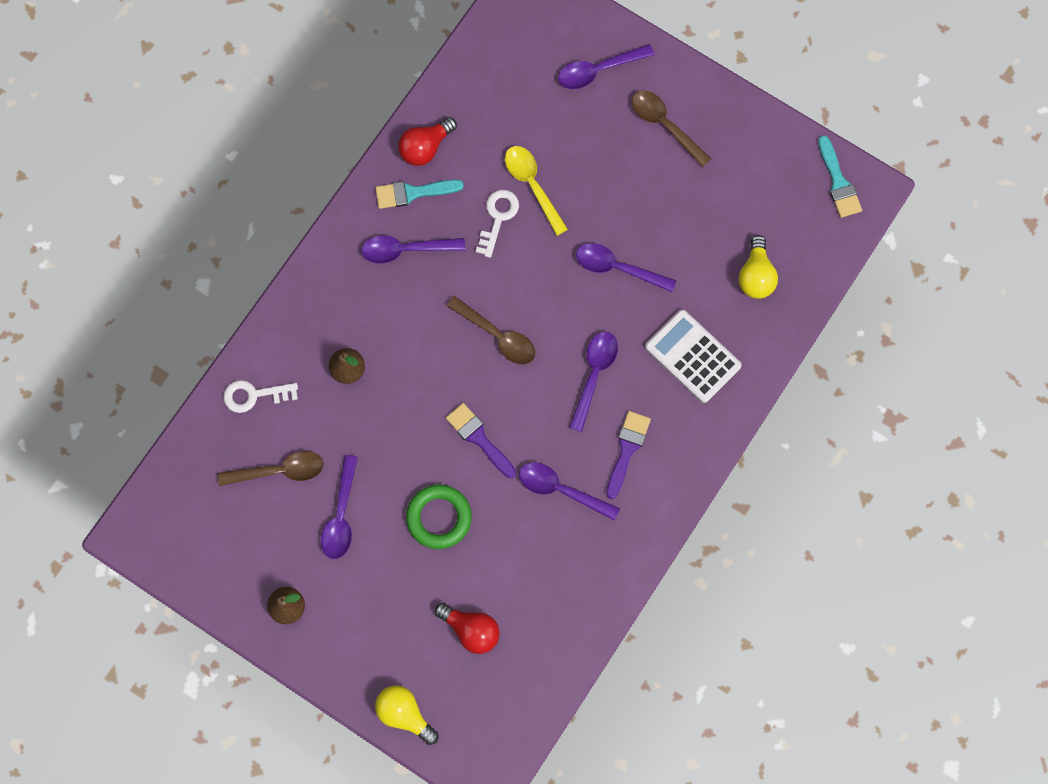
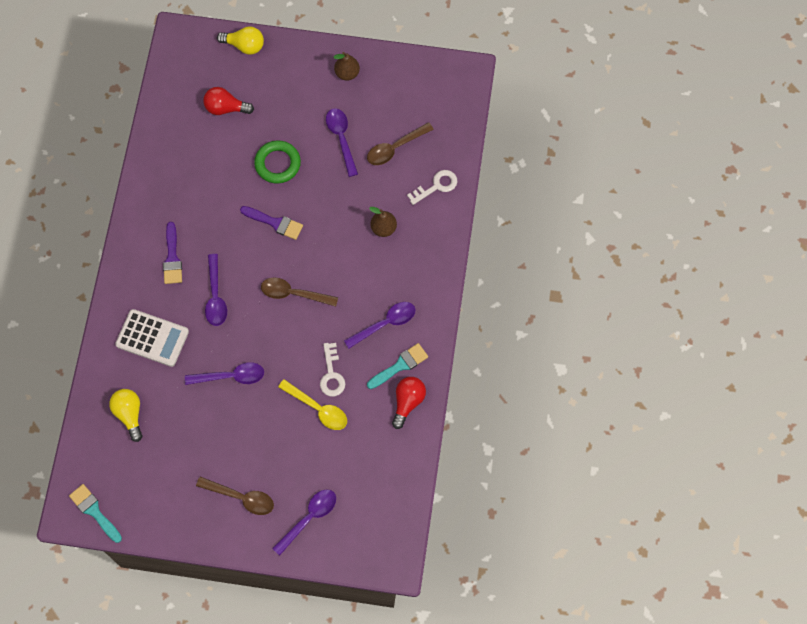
camera: 155 degrees right, 5 degrees down
purple spoon [519,462,620,521] -> none

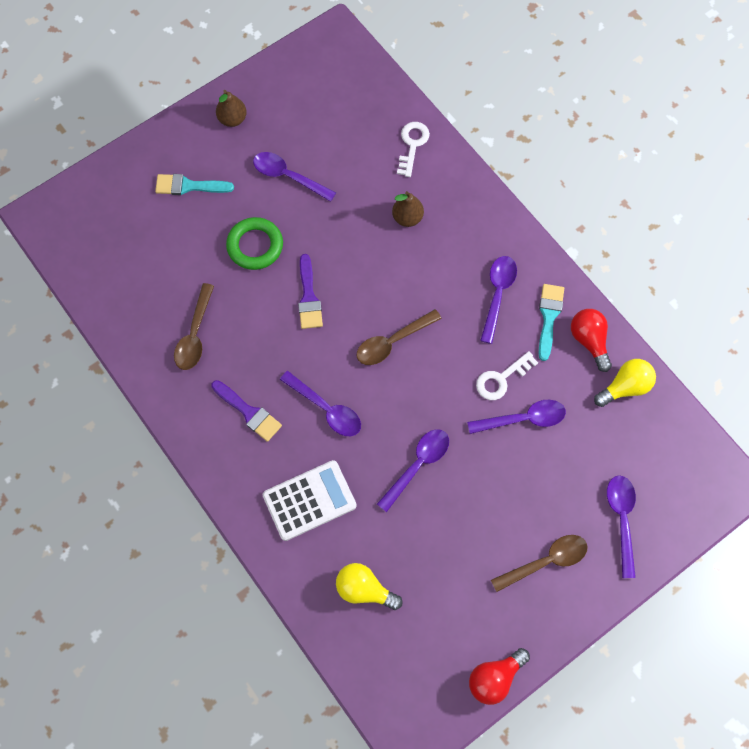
camera: 45 degrees left, 0 degrees up
turquoise brush [69,484,122,543] -> turquoise brush moved to [155,174,234,195]
red light bulb [203,87,254,115] -> red light bulb moved to [469,648,530,705]
yellow light bulb [217,26,264,55] -> yellow light bulb moved to [594,359,656,407]
purple brush [240,206,303,240] -> purple brush turned 105 degrees clockwise [298,254,323,329]
yellow spoon [278,379,347,430] -> purple spoon [467,400,566,434]
white key [320,343,345,396] -> white key turned 105 degrees clockwise [476,351,538,400]
brown spoon [367,122,434,165] -> brown spoon moved to [174,283,214,370]

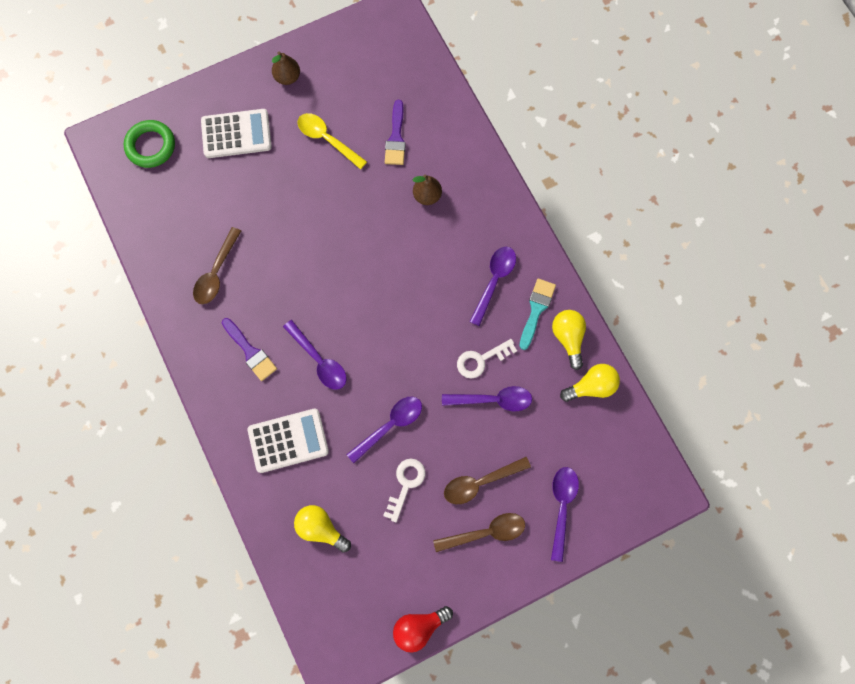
camera: 10 degrees right, 5 degrees up
turquoise brush [155,174,234,195] -> white calculator [201,109,272,158]
green ring [226,217,283,270] -> green ring moved to [124,120,175,168]
purple spoon [253,152,336,202] -> yellow spoon [297,113,367,170]
purple brush [298,254,323,329] -> purple brush moved to [385,100,406,165]
brown spoon [357,309,442,365] -> brown spoon moved to [444,457,531,504]
white key [397,122,430,177] -> white key moved to [383,459,425,522]
red light bulb [571,309,612,372] -> yellow light bulb [552,310,586,370]

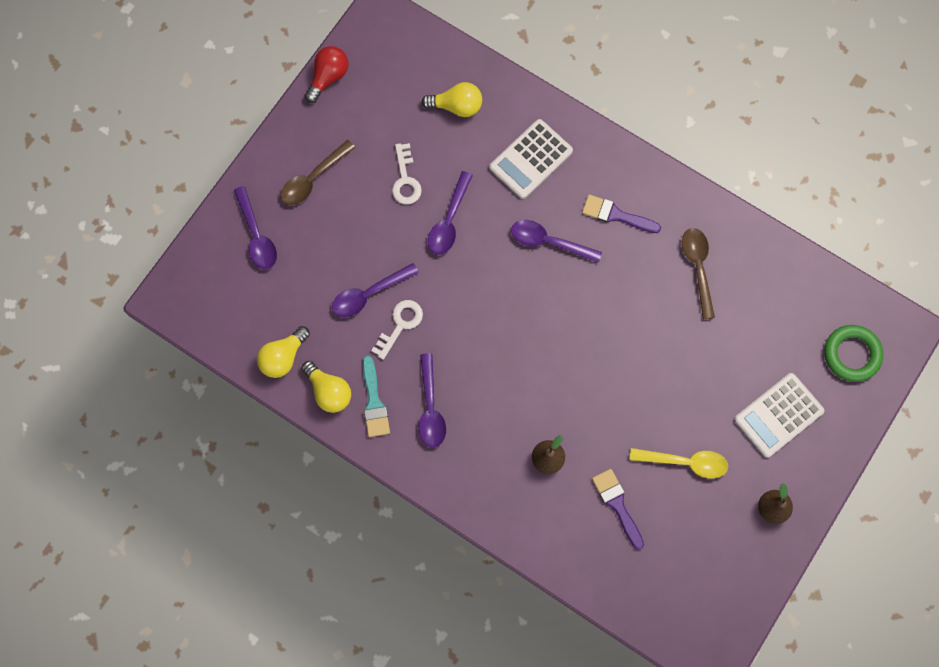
camera: 150 degrees right, 0 degrees up
brown spoon [444,457,531,504] -> none

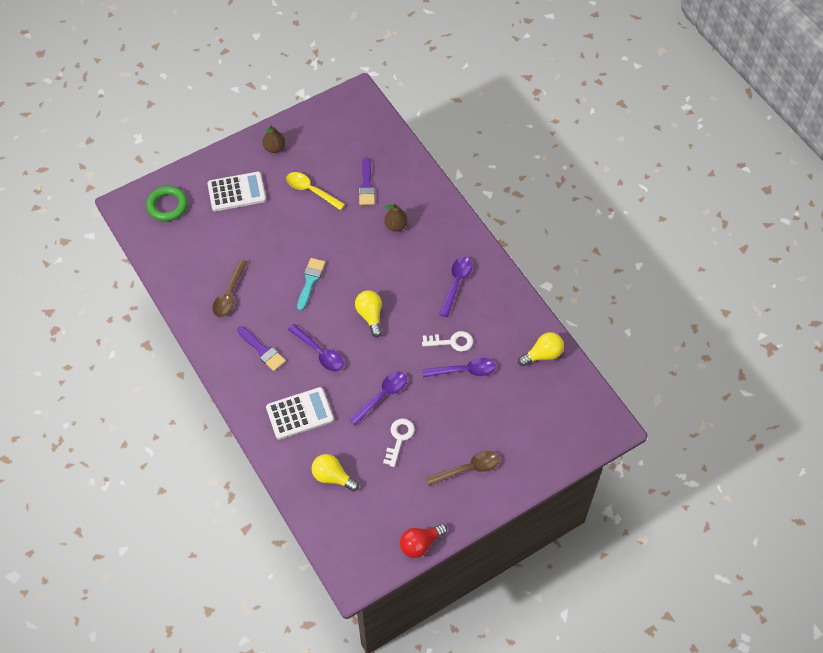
camera: 155 degrees left, 15 degrees down
purple spoon [234,186,277,270] -> none
yellow light bulb [301,361,351,413] -> yellow light bulb moved to [355,291,382,337]
turquoise brush [363,355,390,437] -> turquoise brush moved to [297,258,325,311]
white key [371,300,423,360] -> white key turned 150 degrees counterclockwise [422,331,473,352]

